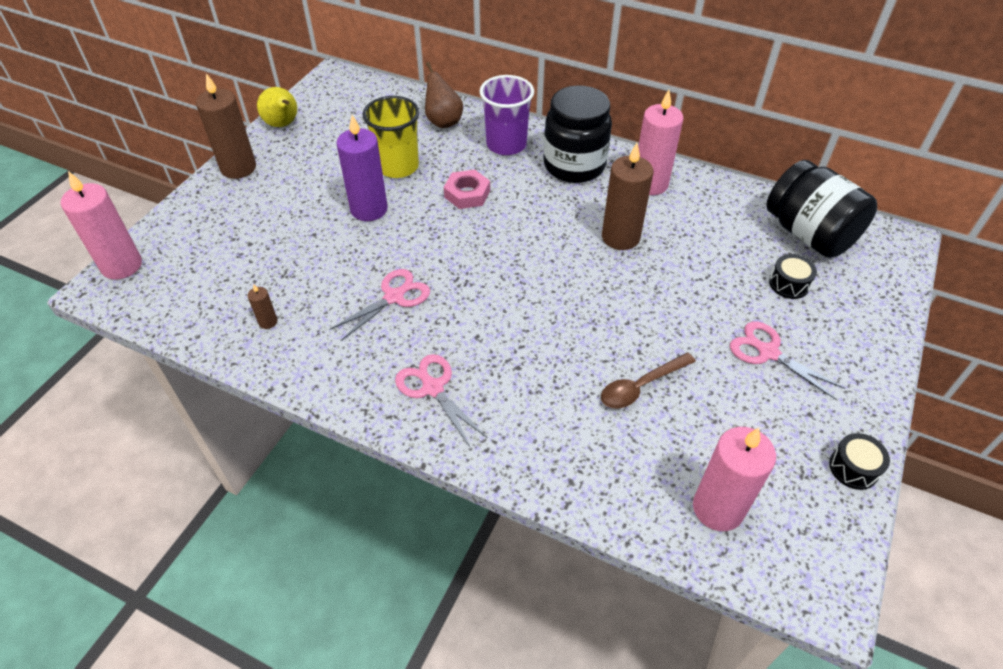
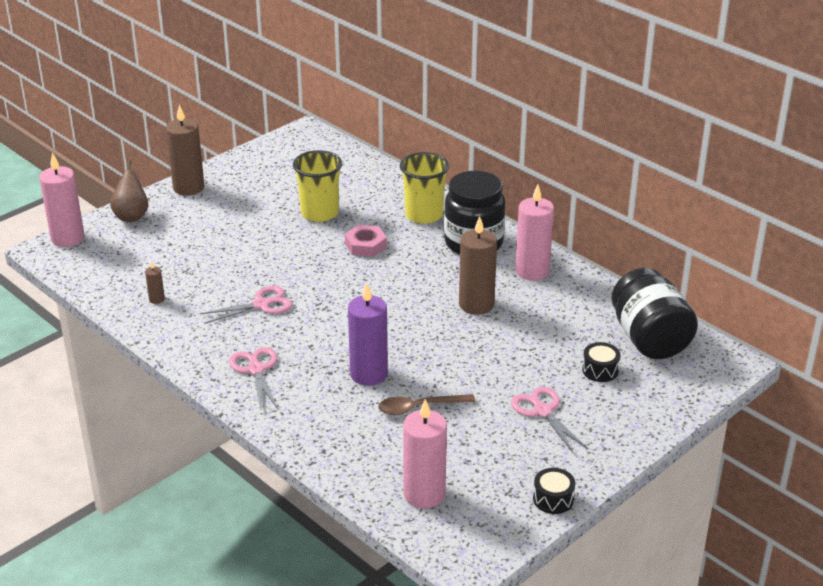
camera: 20 degrees right, 15 degrees down
yellow pear [257,87,297,127] -> none
purple candle [337,115,388,221] -> purple candle moved to [348,283,388,386]
brown pear [425,62,463,128] -> brown pear moved to [110,160,148,222]
purple cup [479,75,534,155] -> yellow cup [400,152,449,224]

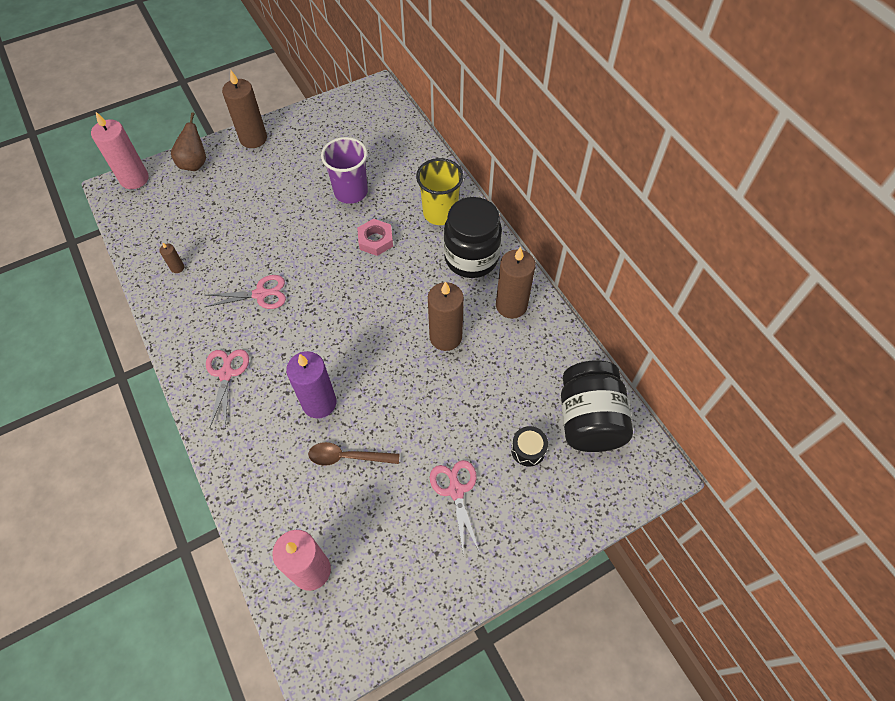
camera: 15 degrees right, 25 degrees up
yellow cup [293,150,342,222] -> purple cup [321,137,368,204]
pink candle [515,185,554,281] -> brown candle [496,247,535,319]
black drum [533,468,575,514] -> none

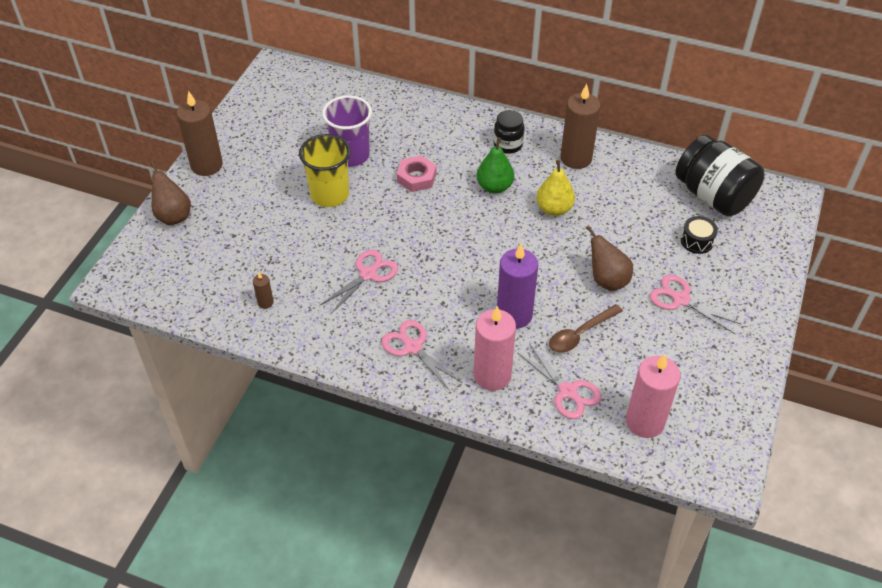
camera: 40 degrees left, 10 degrees down
pink candle [91,112,148,189] -> pink candle moved to [474,306,516,391]
yellow cup [416,158,463,225] -> yellow cup moved to [299,134,351,207]
brown candle [428,281,464,351] -> yellow pear [536,160,575,216]
black jar [444,197,502,278] -> black jar [494,110,525,154], size x0.53
none -> green pear [477,137,514,194]
none -> pink scissors [517,345,602,419]
none -> brown pear [586,225,633,291]

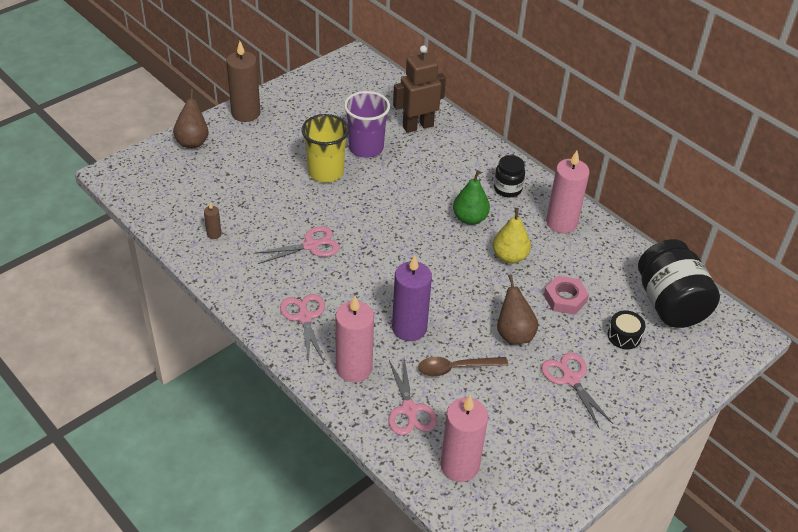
camera: 25 degrees right, 5 degrees down
pink nut [397,155,437,192] -> pink nut moved to [544,276,589,315]
brown candle [560,84,601,169] -> pink candle [546,151,590,233]
none -> brown robot [393,45,446,133]

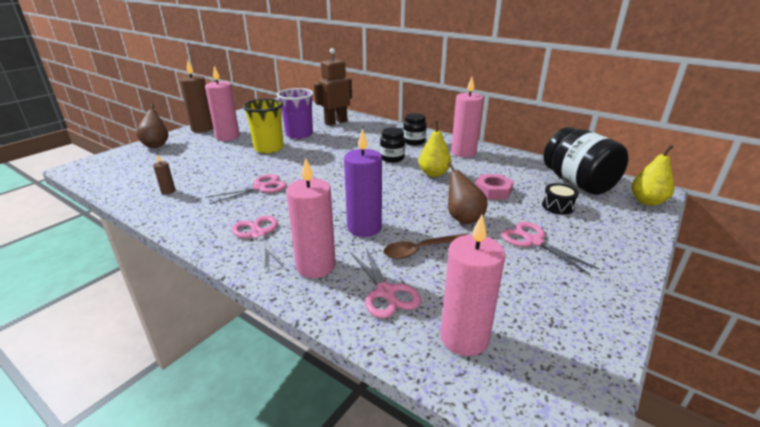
camera: 10 degrees left, 15 degrees down
green pear [453,170,490,225] -> black jar [380,127,405,163]
none -> pink candle [205,66,240,141]
none -> yellow pear [632,145,674,206]

